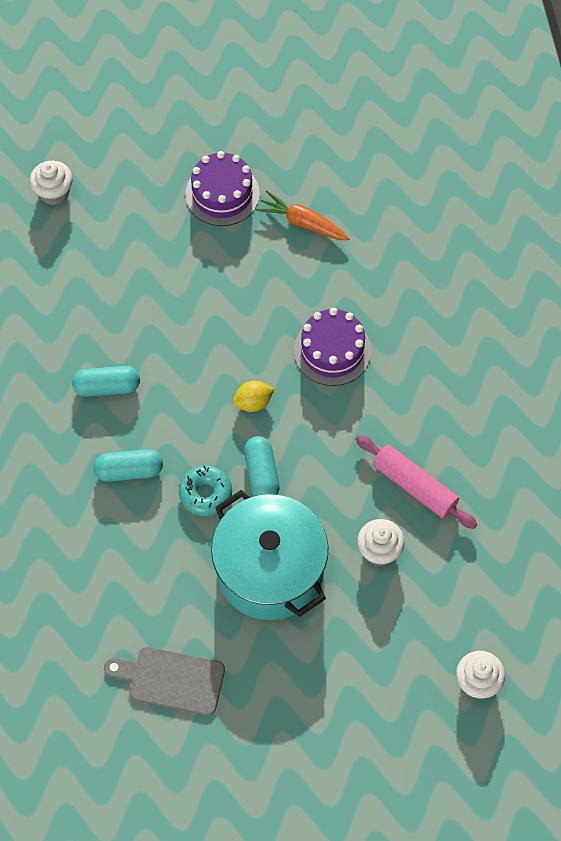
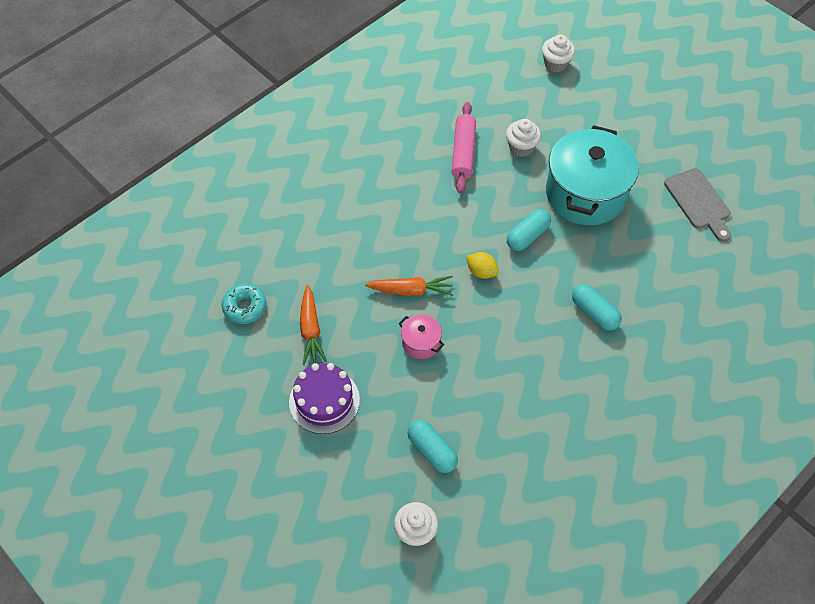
camera: 125 degrees left, 5 degrees down
turquoise capsule [72,366,140,397] -> turquoise capsule moved to [408,420,458,473]
turquoise donut [179,466,232,516] -> turquoise donut moved to [222,284,266,324]
purple cake [294,308,371,386] -> none
none -> orange carrot [365,276,453,296]
none -> pink pot [399,314,444,359]

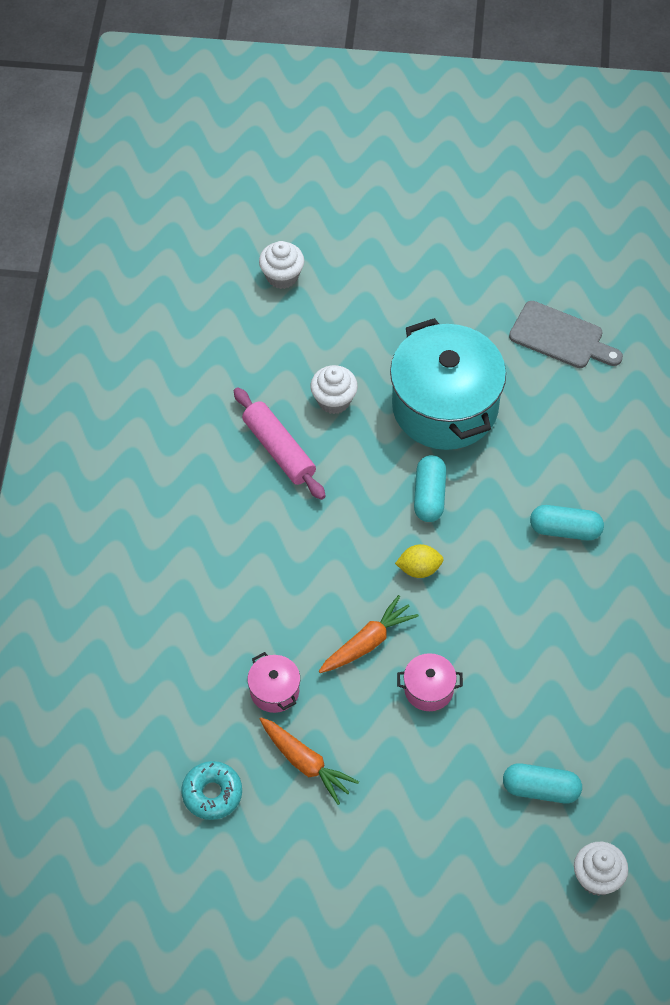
camera: 40 degrees left, 0 degrees up
purple cake [289,363,360,434] -> none
none -> pink pot [247,652,300,713]

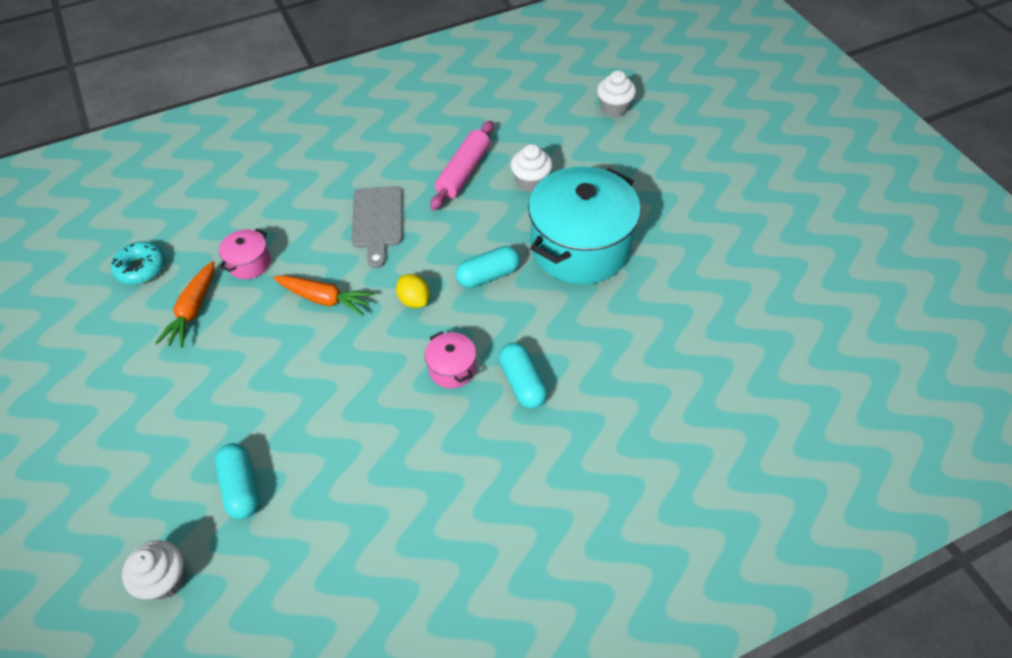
camera: 60 degrees right, 5 degrees down
pink pot [397,653,463,711] -> pink pot moved to [425,331,476,388]
grey cutting board [509,301,623,368] -> grey cutting board moved to [351,186,402,268]

